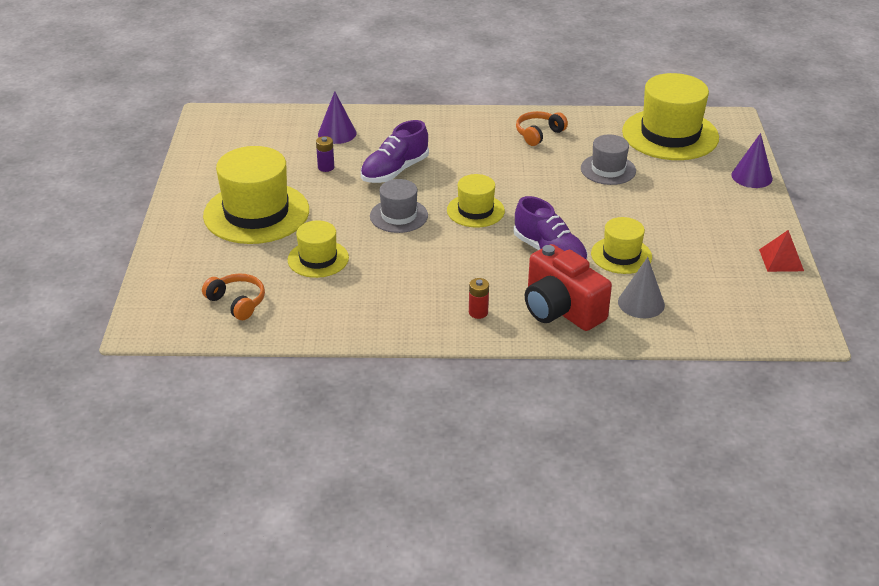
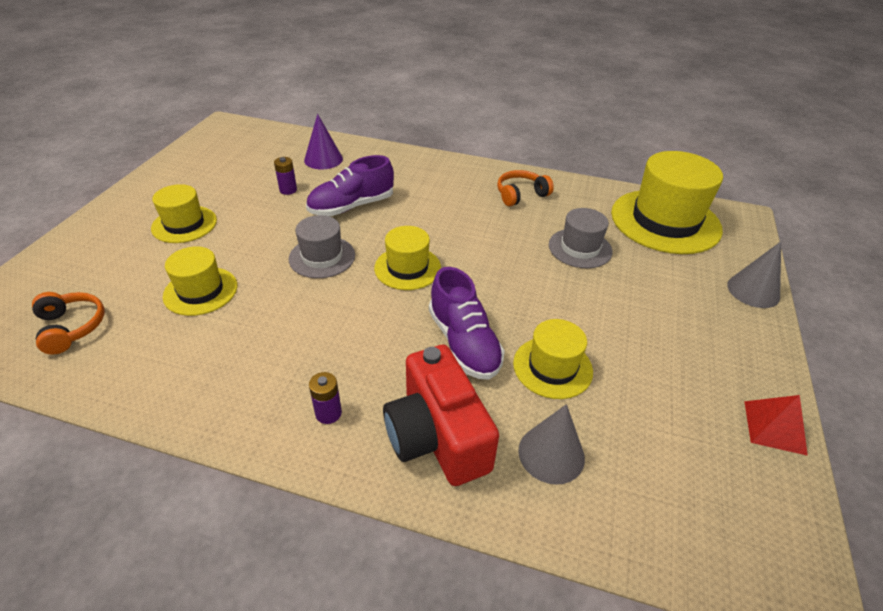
camera: 15 degrees right, 5 degrees up
yellow hat [203,146,309,244] -> yellow hat [151,184,217,243], size x0.55
red battery [469,278,489,319] -> purple battery [309,372,342,424]
purple cone [731,133,773,188] -> grey cone [727,241,781,308]

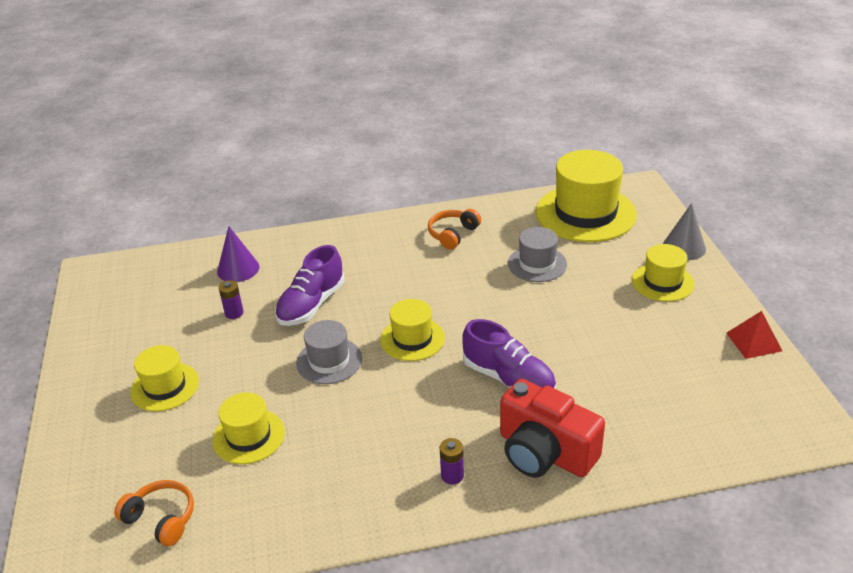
camera: 25 degrees left, 5 degrees down
yellow hat [513,319,593,399] -> yellow hat moved to [632,244,695,302]
grey cone [518,404,585,485] -> none

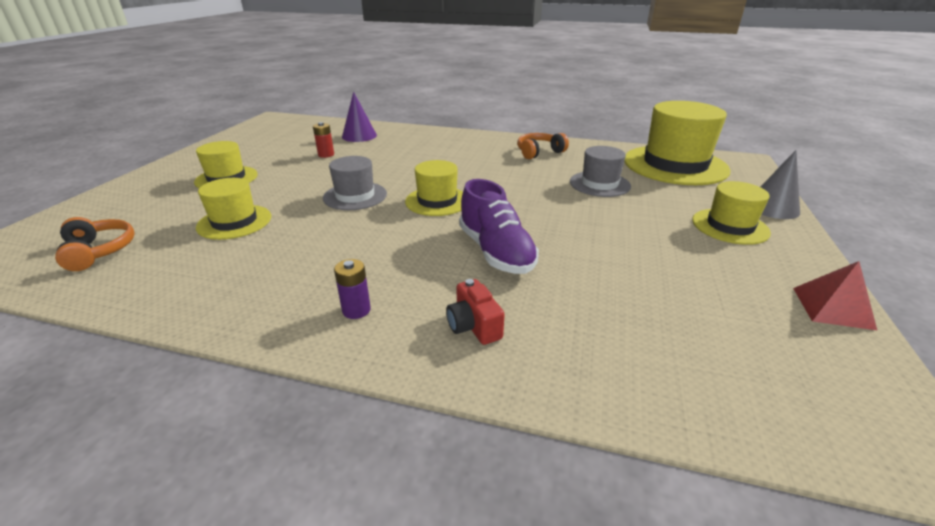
camera: 25 degrees right, 5 degrees down
purple battery [219,280,244,319] -> red battery [313,122,334,158]
purple shoe [275,245,345,326] -> none
red camera [500,379,605,478] -> red camera [446,279,505,345], size x0.48

